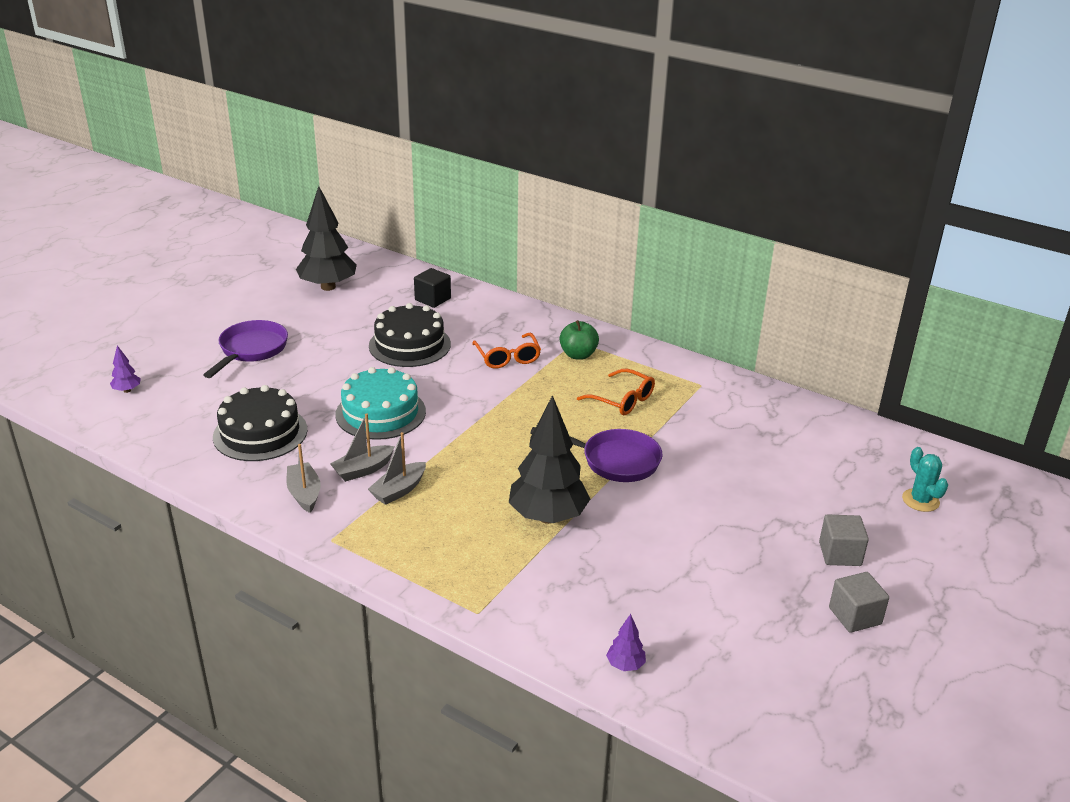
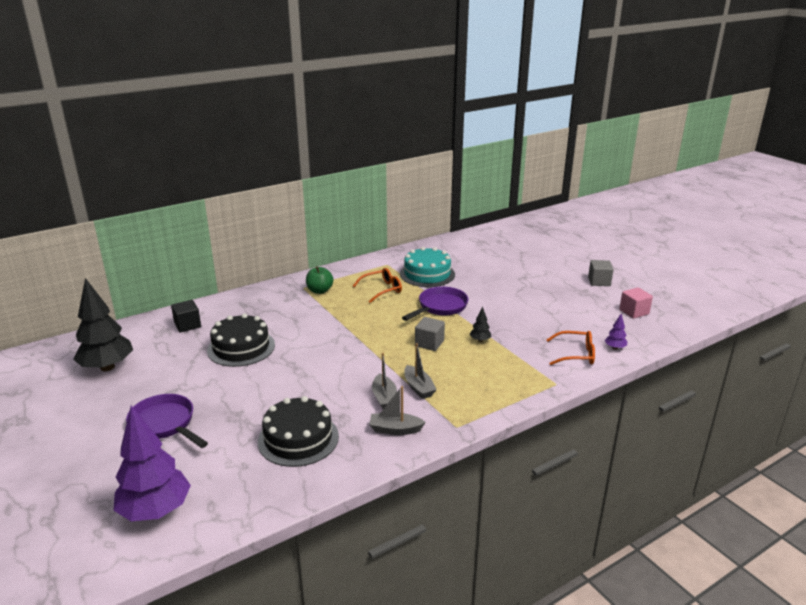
camera: 65 degrees left, 5 degrees down
purple tree [110,345,141,393] -> purple tree [114,406,191,521], size x2.39
turquoise cake [335,367,426,440] -> turquoise cake moved to [400,247,455,287]
orange glasses [472,333,541,369] -> orange glasses moved to [547,331,595,365]
black tree [509,395,590,524] -> black tree [470,306,492,342], size x0.42
grey cube [819,514,869,566] -> grey cube moved to [415,317,445,351]
turquoise cactus [902,447,948,512] -> none
none -> pink cube [619,287,653,319]

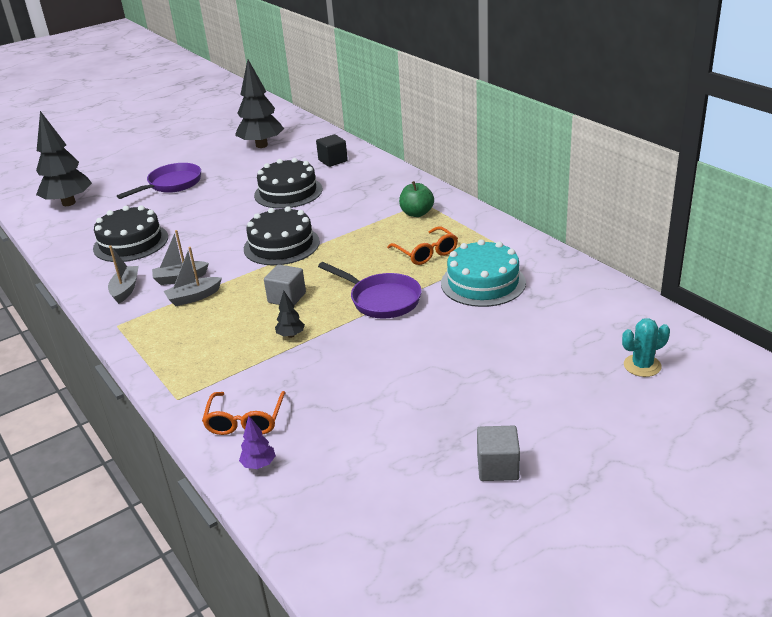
camera: 90 degrees right, 5 degrees up
purple tree [114,406,191,521] -> black tree [36,111,92,206]
pink cube [619,287,653,319] -> none
none -> black cake [244,206,320,265]
none -> turquoise cactus [622,318,670,377]

